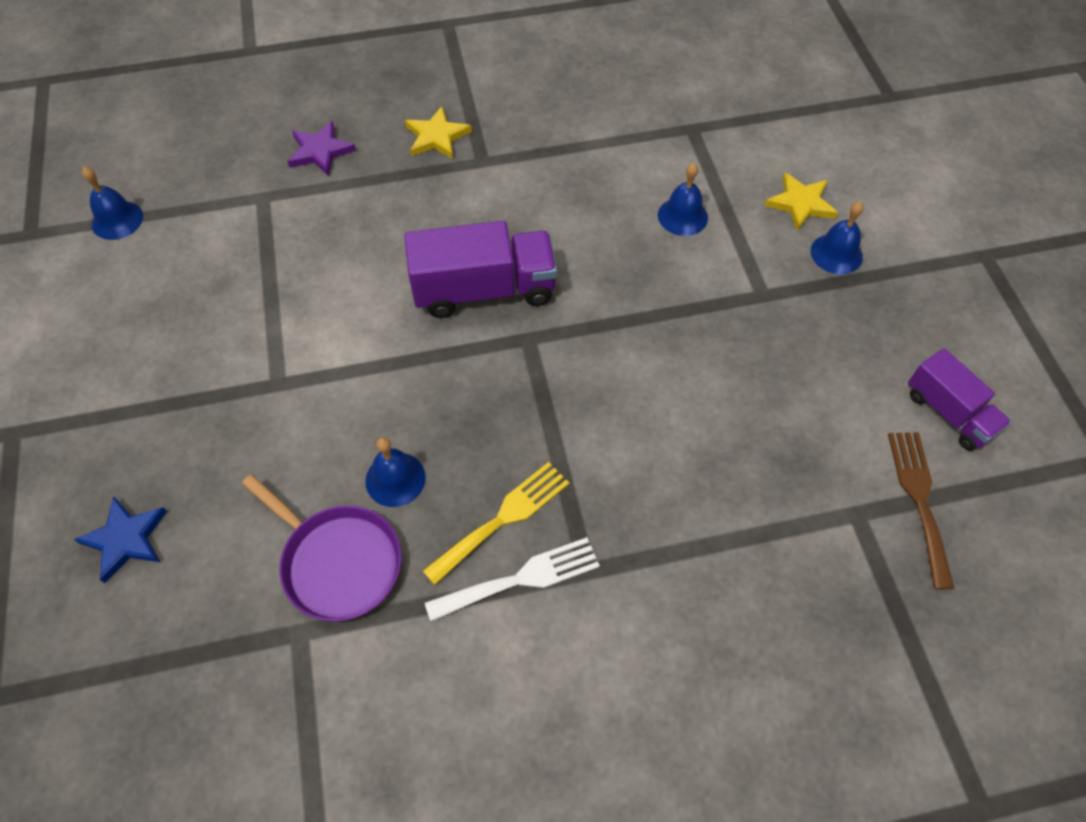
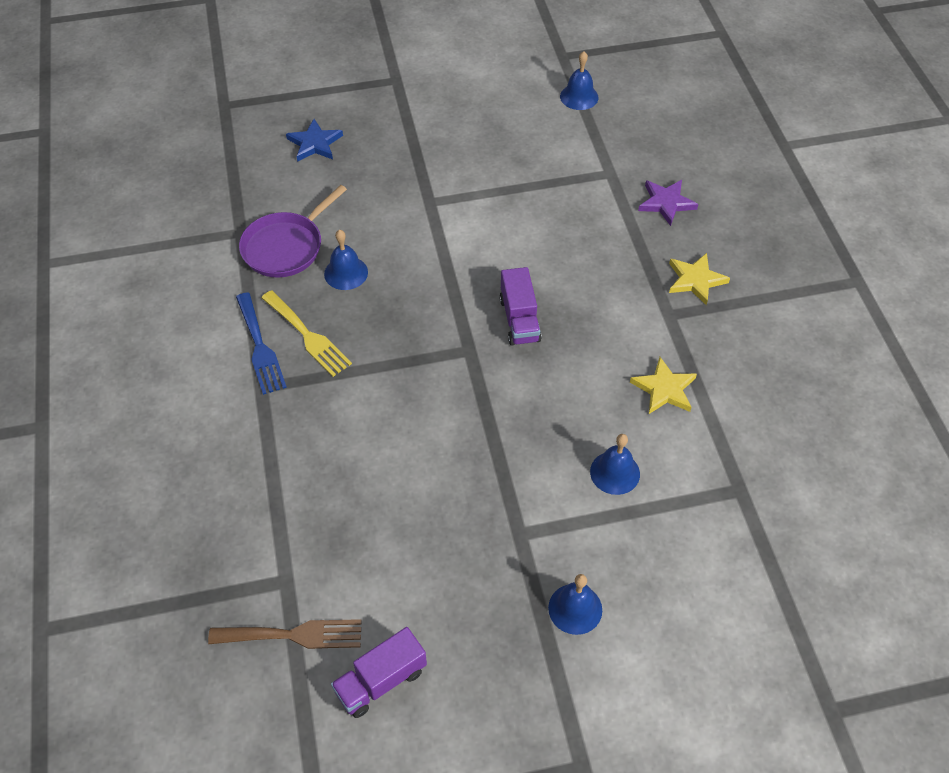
camera: 90 degrees right, 5 degrees down
purple truck [405,221,557,318] -> purple truck [499,267,542,346], size x0.62
white fork [425,537,600,621] -> blue fork [236,292,287,395]
yellow star [764,172,838,231] -> yellow star moved to [630,357,697,414]

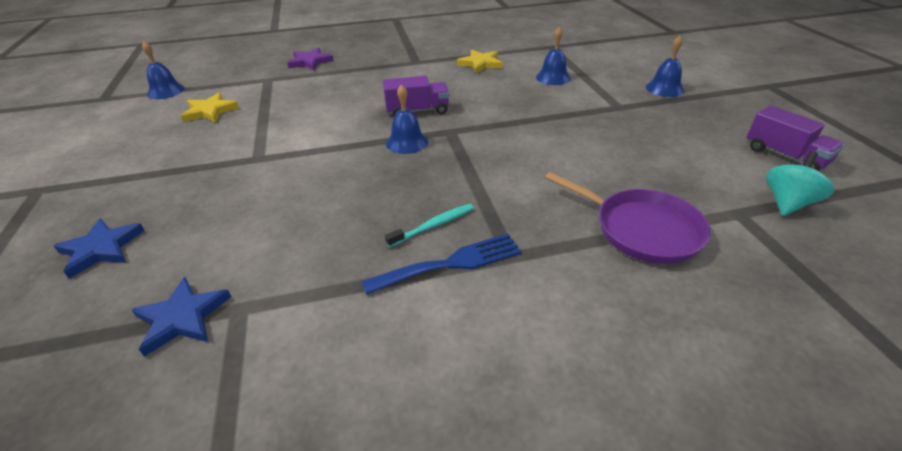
camera: 90 degrees left, 15 degrees down
brown fork [208,619,362,649] -> turquoise spinning top [766,151,834,216]
purple pan [239,185,347,278] -> purple pan moved to [545,172,711,264]
yellow fork [261,290,352,377] -> turquoise toothbrush [385,204,474,247]
blue bell [324,230,368,290] -> blue bell moved to [386,84,428,154]
yellow star [669,253,730,305] -> yellow star moved to [181,93,239,123]
none -> blue star [132,277,231,357]

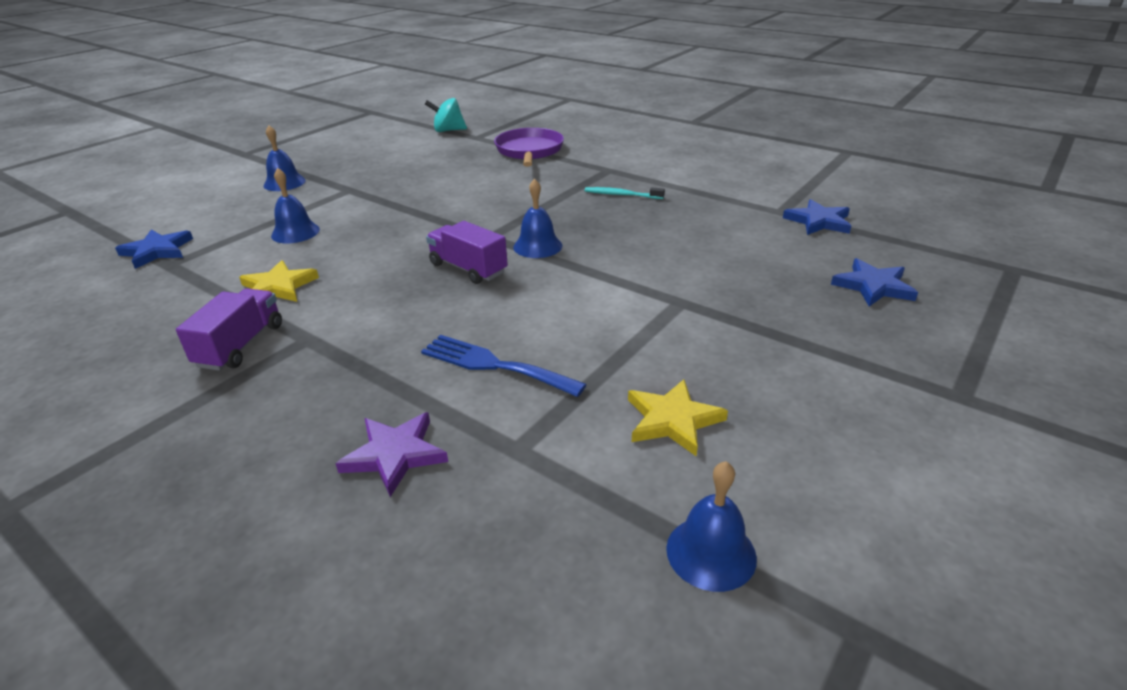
camera: 130 degrees left, 5 degrees down
blue fork [362,234,522,295] -> blue fork moved to [421,335,587,397]
purple truck [747,105,845,171] -> purple truck moved to [176,288,282,371]
none -> blue star [115,230,193,269]

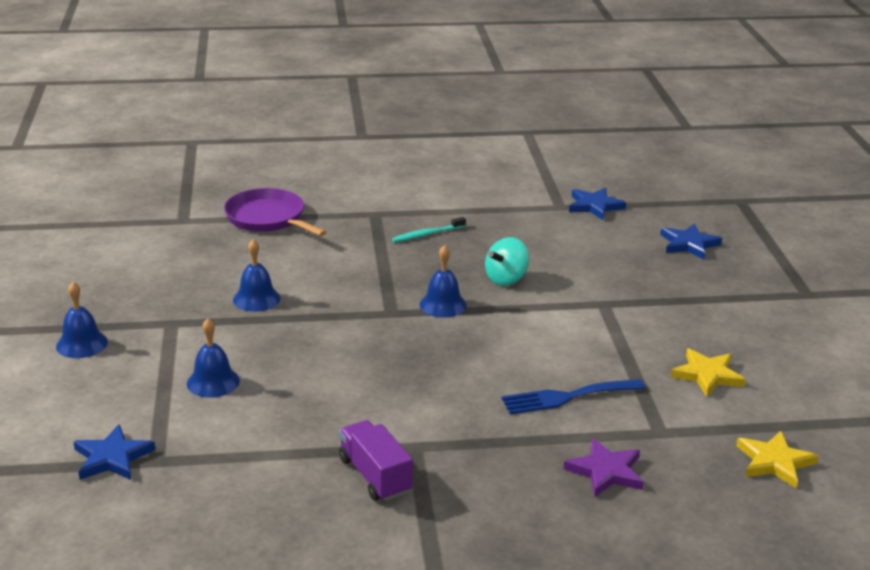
camera: 45 degrees left, 5 degrees down
yellow star [239,260,319,302] -> yellow star moved to [736,431,819,488]
turquoise spinning top [425,98,467,132] -> turquoise spinning top moved to [485,237,529,286]
purple truck [426,221,508,284] -> none
blue bell [666,461,757,592] -> blue bell moved to [233,239,281,312]

